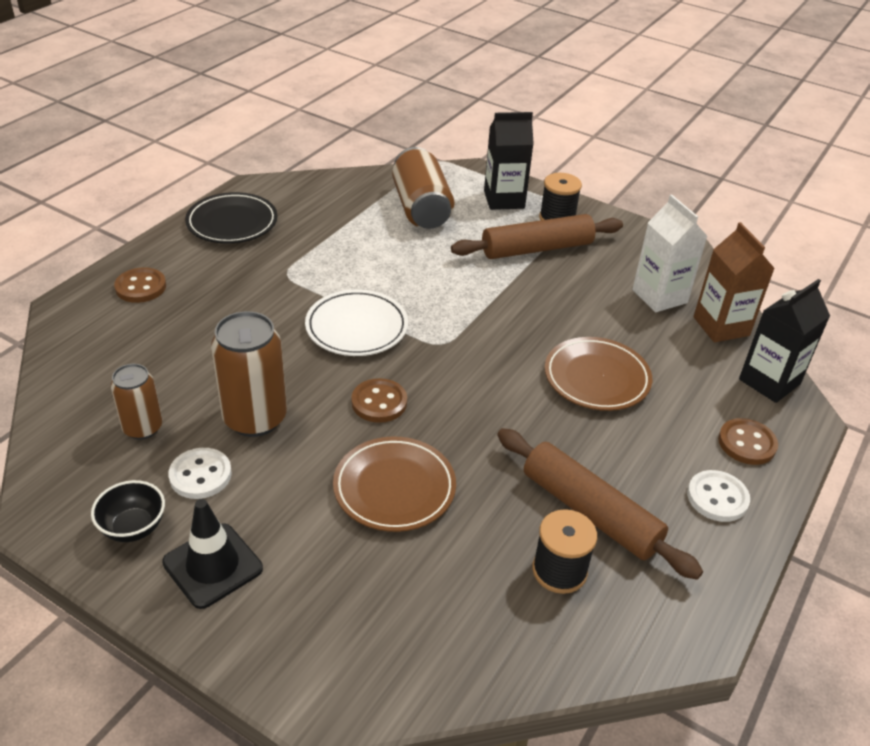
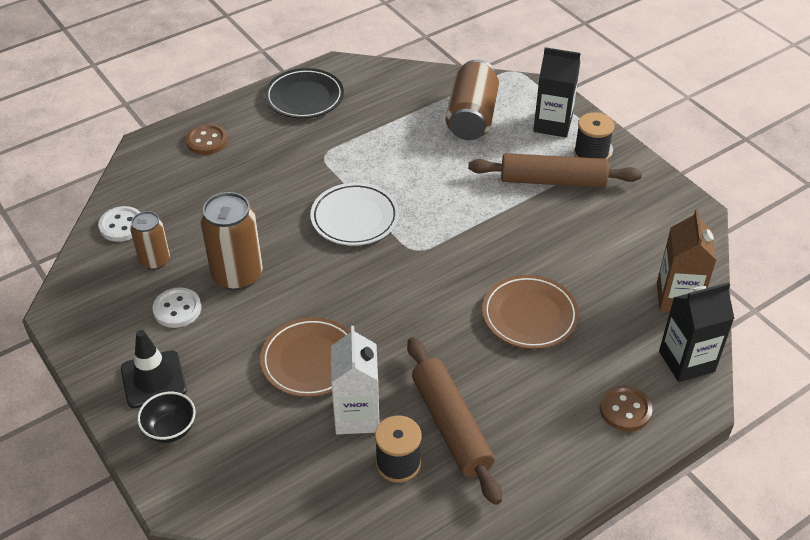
camera: 25 degrees right, 5 degrees up
black bowl [91,480,165,542] -> black bowl moved to [137,392,196,443]
brown button [351,378,407,423] -> none
white carton [632,195,708,312] -> white carton moved to [331,326,379,434]
white button [687,470,750,522] -> white button moved to [98,206,140,242]

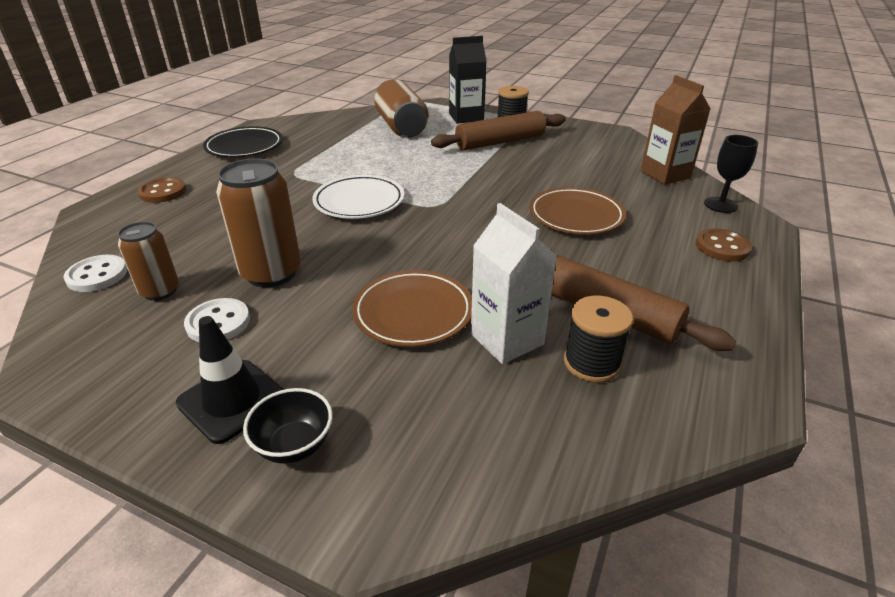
camera: 30 degrees left, 10 degrees down
black carton [659,282,735,382] -> black goblet [704,135,758,213]

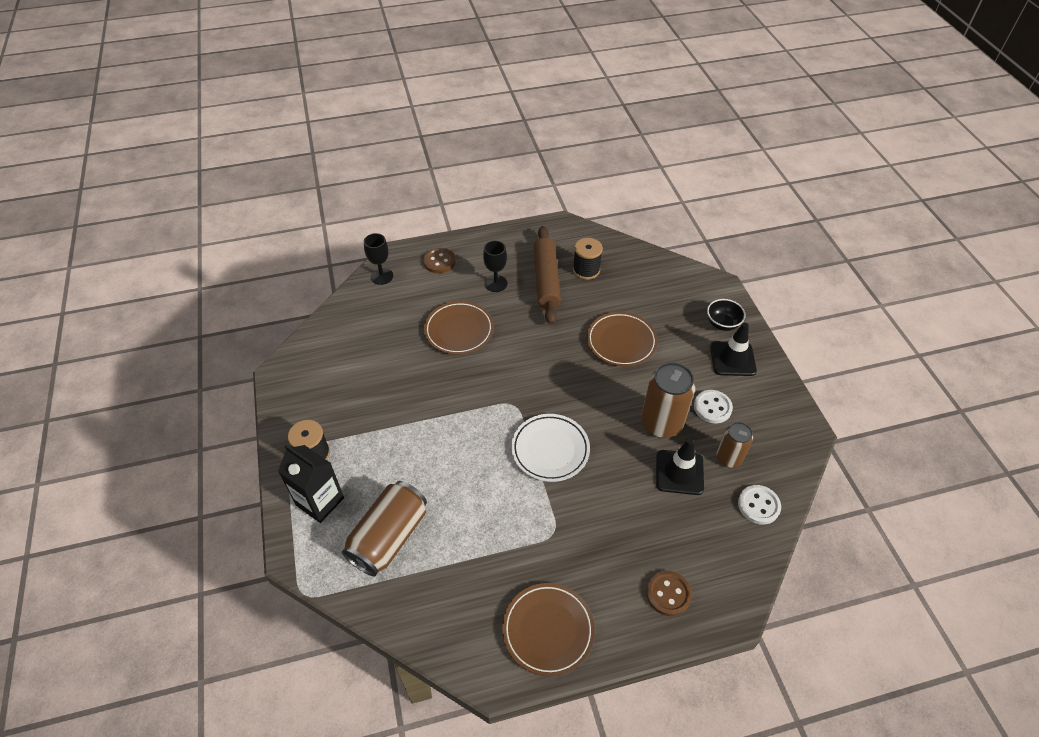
camera: 130 degrees left, 15 degrees up
black plate [203,126,283,157] -> brown plate [502,583,595,676]
brown rolling pin [431,111,566,151] -> none
white carton [471,203,558,364] -> none
brown carton [641,75,711,185] -> none
none -> black goblet [483,241,507,292]
none -> black traffic cone [656,439,704,495]

